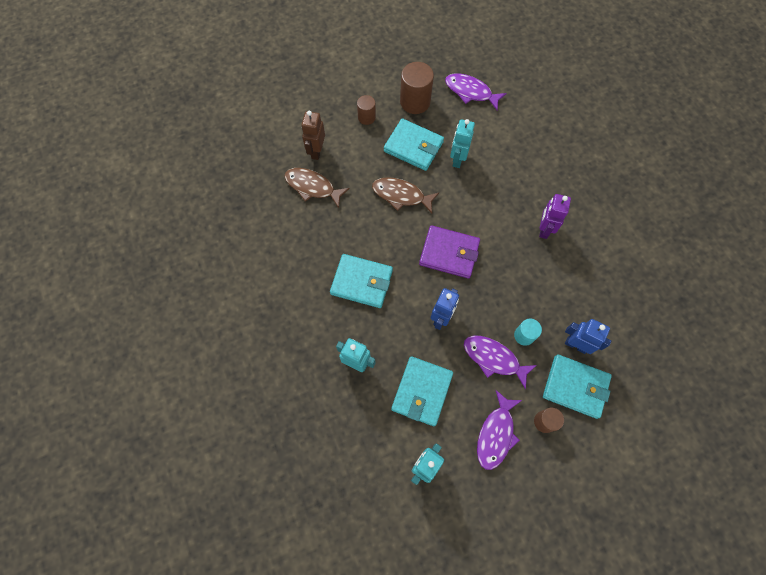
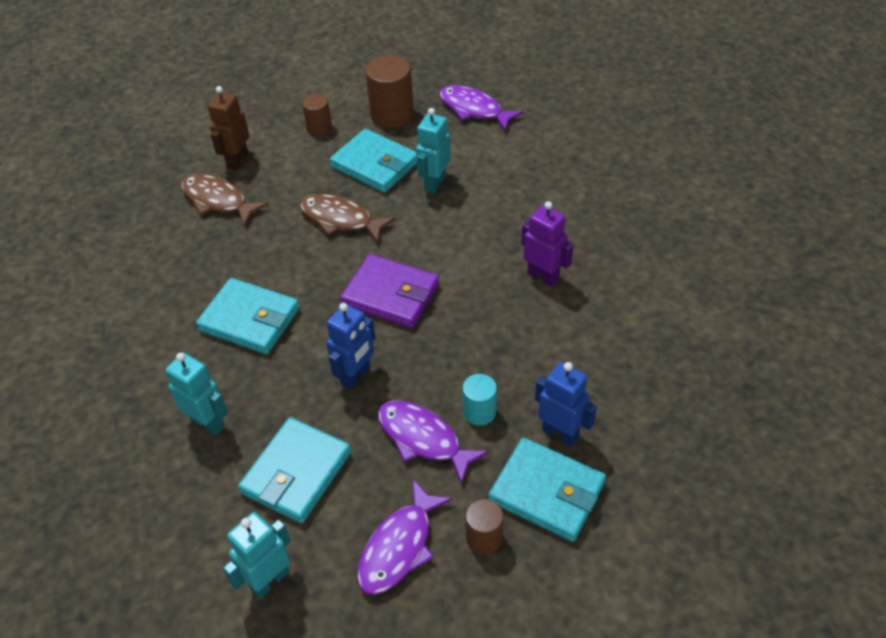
camera: 10 degrees right, 20 degrees down
purple robot [539,194,571,239] -> purple robot turned 105 degrees clockwise [521,201,573,287]

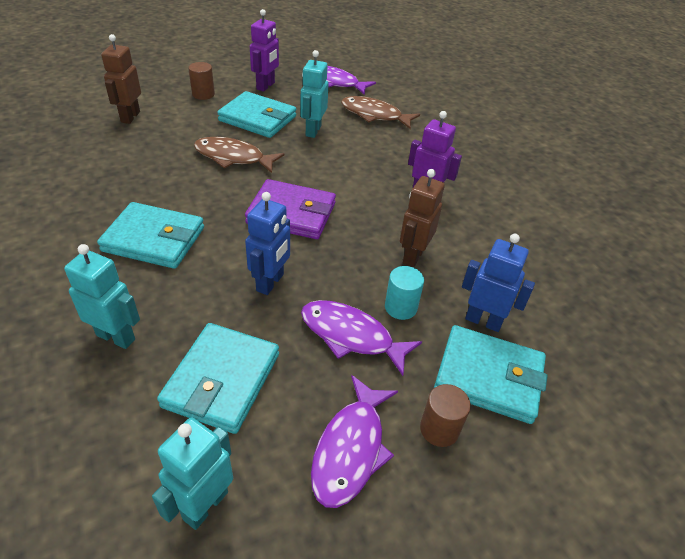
camera: 15 degrees left, 5 degrees down
brown fish [181,174,268,226] -> brown fish moved to [341,96,420,129]
brown cylinder [365,55,414,129] -> purple robot [250,9,279,92]
none -> brown robot [400,169,445,268]

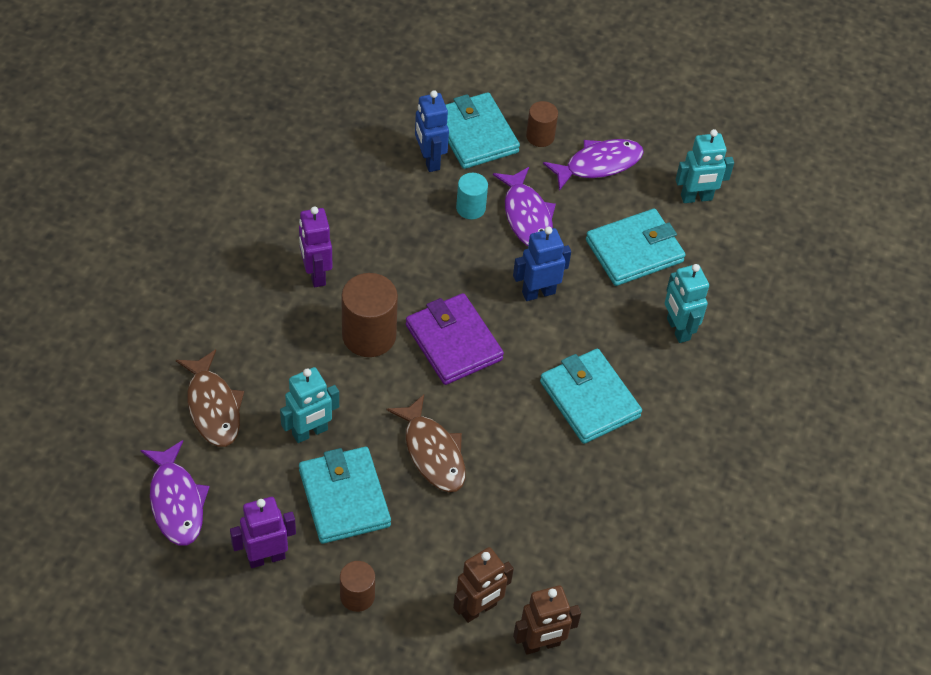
camera: 135 degrees left, 10 degrees up
brown robot [400,169,445,268] -> brown robot moved to [513,585,581,655]
none -> brown cylinder [341,273,398,357]

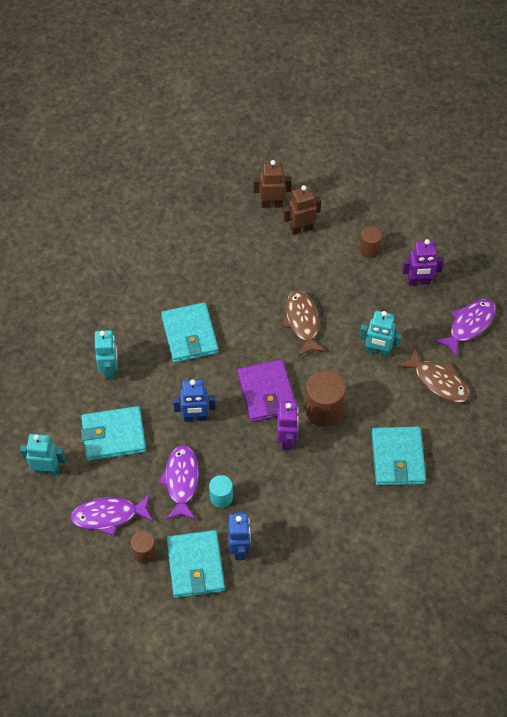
camera: 160 degrees left, 5 degrees up
purple fish [141,440,210,546] -> purple fish turned 45 degrees clockwise [434,299,496,357]
brown fish [176,349,244,447] -> brown fish turned 135 degrees clockwise [397,347,470,403]
turquoise robot [280,367,339,443] -> turquoise robot turned 150 degrees counterclockwise [359,311,402,357]
purple robot [299,207,333,287] -> purple robot moved to [277,402,299,450]
turquoise wallet [299,447,391,544] -> turquoise wallet moved to [372,427,426,486]

